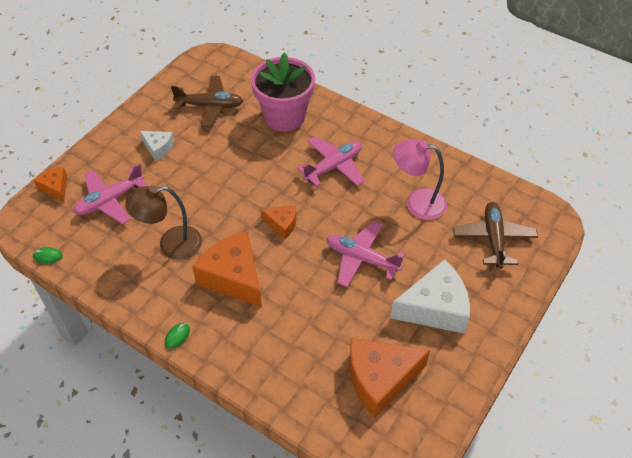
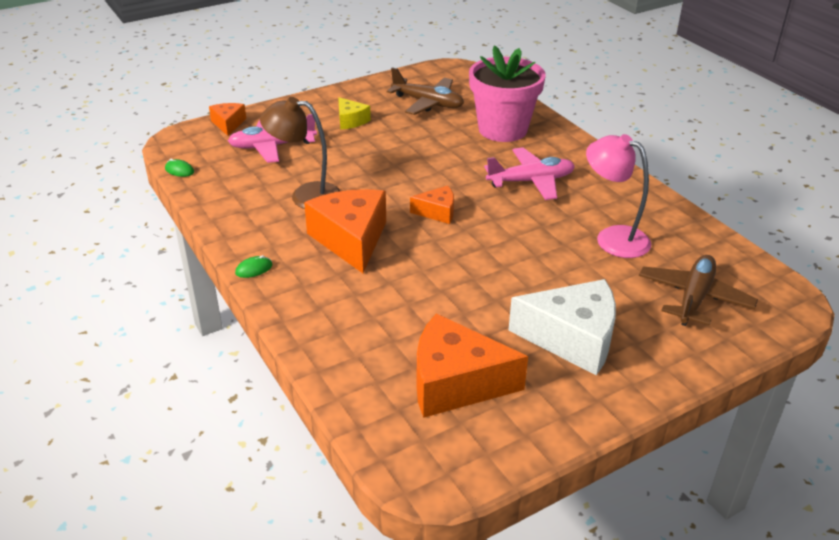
camera: 25 degrees right, 15 degrees down
white cheese [140,131,174,161] -> yellow cheese [338,97,371,130]
orange cheese [261,205,296,239] -> orange cheese turned 45 degrees counterclockwise [410,185,454,224]
pink plane [326,221,405,287] -> none

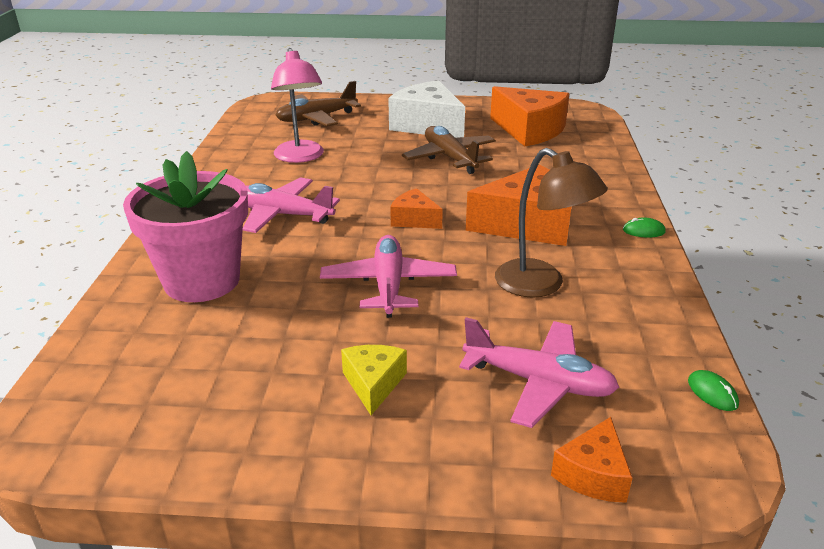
camera: 145 degrees left, 5 degrees down
orange cheese [304,189,386,273] -> orange cheese turned 120 degrees counterclockwise [466,164,572,246]
brown plane [387,67,464,115] -> brown plane moved to [402,126,496,174]
none -> pink plane [320,235,457,318]

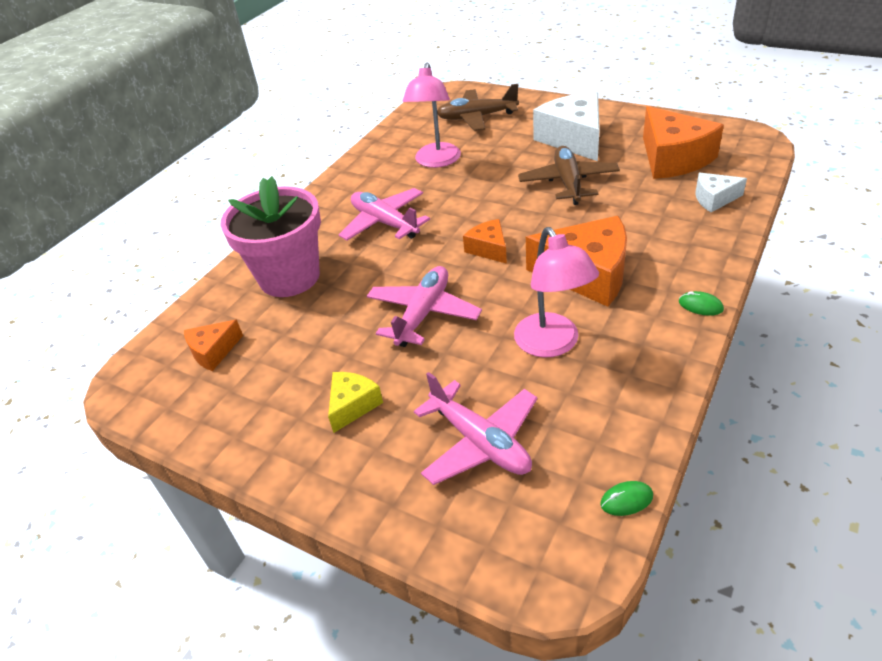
camera: 30 degrees right, 10 degrees up
brown lamp [495,148,607,298] -> pink lamp [514,227,599,357]
orange cheese [551,417,632,503] -> orange cheese moved to [184,320,243,371]
green mouse [688,370,739,411] -> green mouse turned 75 degrees clockwise [600,481,653,516]
none -> white cheese [695,173,747,212]

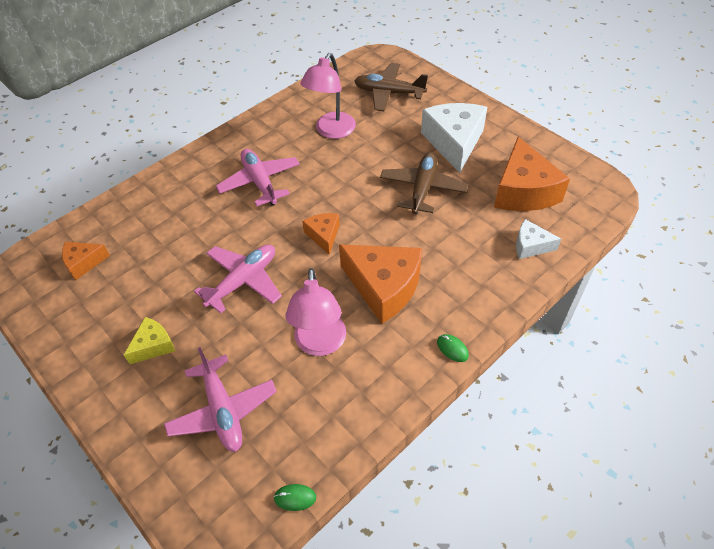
camera: 15 degrees right, 10 degrees up
pink flower pot [220,176,321,297] -> none

